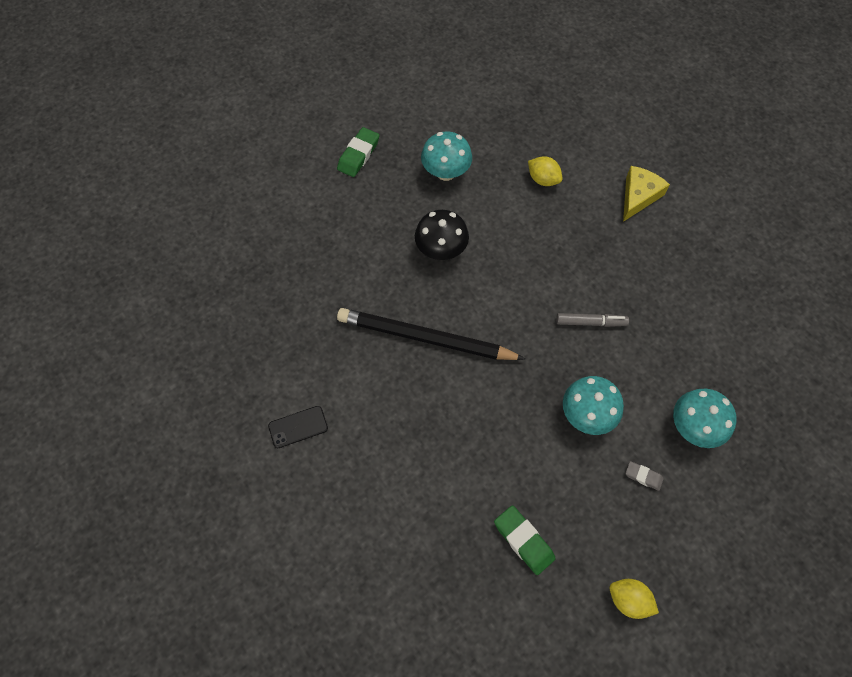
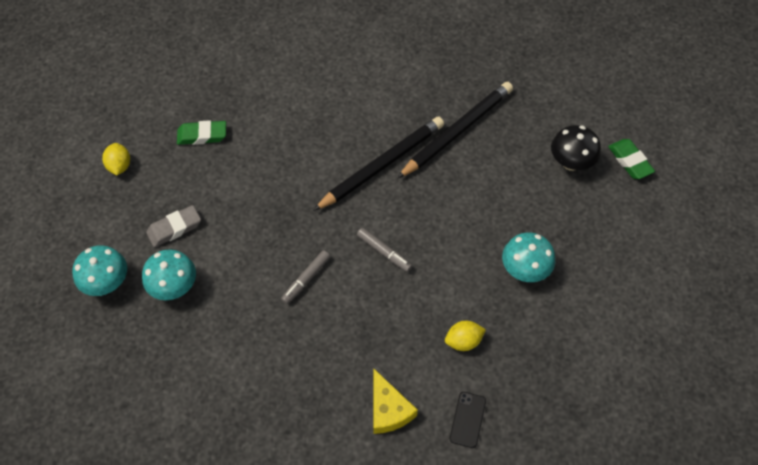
camera: 125 degrees right, 5 degrees down
black phone [268,406,328,448] -> black phone moved to [450,392,486,448]
green eraser [337,127,379,177] -> green eraser moved to [608,139,655,179]
black mushroom [415,210,469,260] -> black mushroom moved to [551,125,601,171]
turquoise mushroom [563,376,624,435] -> turquoise mushroom moved to [72,245,127,296]
yellow lemon [609,579,659,619] -> yellow lemon turned 75 degrees counterclockwise [102,143,130,175]
grey eraser [625,461,664,491] -> grey eraser [146,205,201,247], size x1.71
none -> grey marker [357,228,412,272]
none -> black pencil [397,82,513,179]

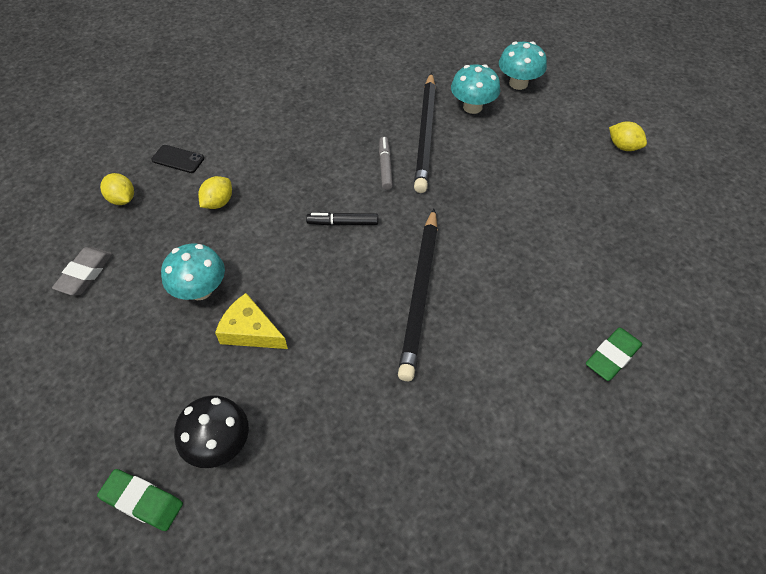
camera: 140 degrees right, 5 degrees down
grey eraser [146,205,201,247] -> grey eraser moved to [52,247,112,295]
green eraser [177,120,226,145] -> green eraser moved to [586,328,642,381]
grey marker [357,228,412,272] -> black marker [306,213,378,226]
yellow cheese [373,369,418,434] -> yellow cheese moved to [215,293,288,349]
black pencil [397,82,513,179] -> black pencil moved to [414,72,436,193]
black phone [450,392,486,448] -> black phone turned 45 degrees counterclockwise [151,145,204,173]
none -> yellow lemon [100,173,134,205]

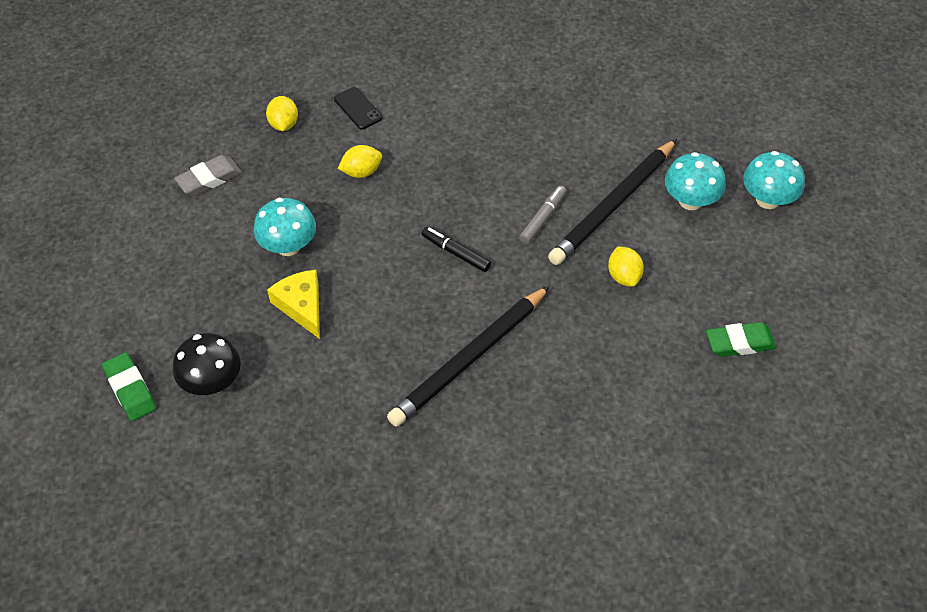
camera: 35 degrees right, 0 degrees up
green eraser [586,328,642,381] -> green eraser moved to [706,322,777,357]
yellow lemon [609,121,647,151] -> yellow lemon moved to [608,246,644,287]

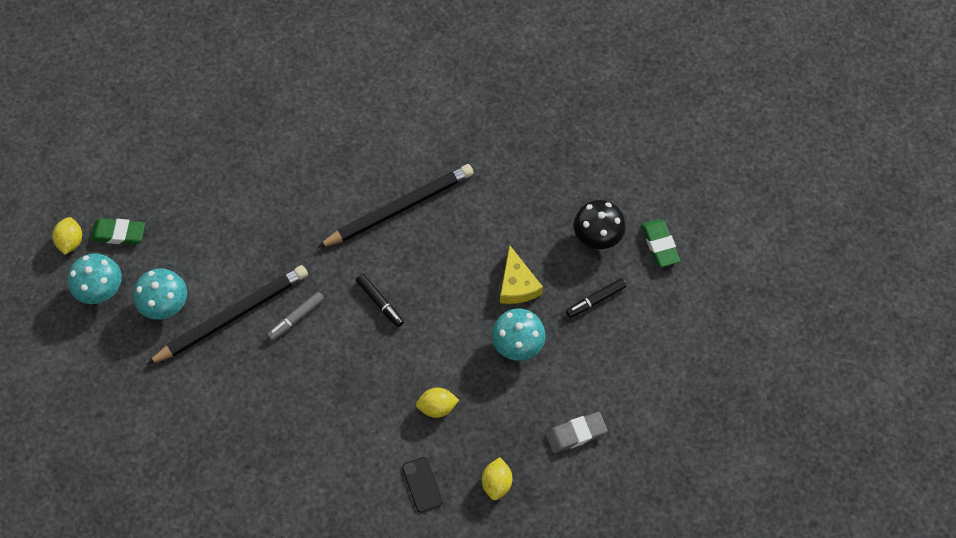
camera: 165 degrees left, 10 degrees up
yellow lemon [608,246,644,287] -> yellow lemon moved to [53,217,82,255]
green eraser [706,322,777,357] -> green eraser moved to [90,218,145,245]
none -> black marker [566,278,626,318]

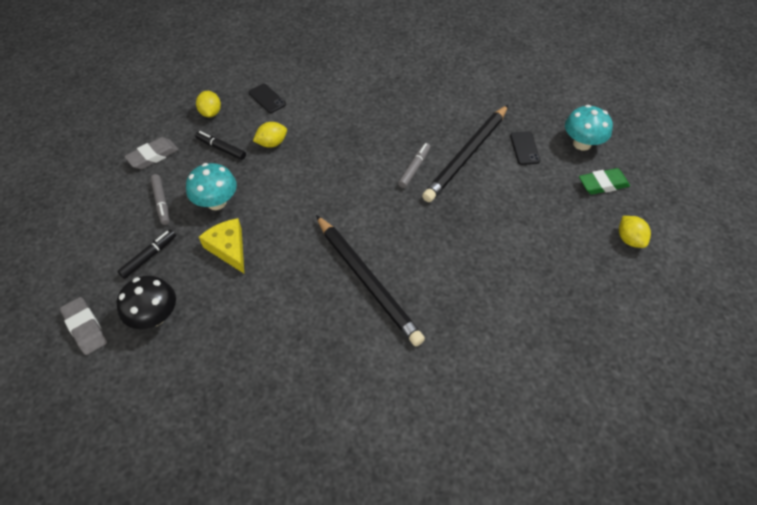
camera: 160 degrees right, 10 degrees down
yellow lemon [53,217,82,255] -> yellow lemon moved to [619,216,651,248]
turquoise mushroom [133,268,187,320] -> black phone [510,131,540,165]
black pencil [317,164,474,248] -> black pencil turned 75 degrees counterclockwise [316,215,425,346]
black marker [356,274,404,327] -> black marker moved to [195,131,246,160]
green eraser [642,219,680,267] -> grey eraser [60,297,107,355]
none -> grey marker [150,174,170,225]

